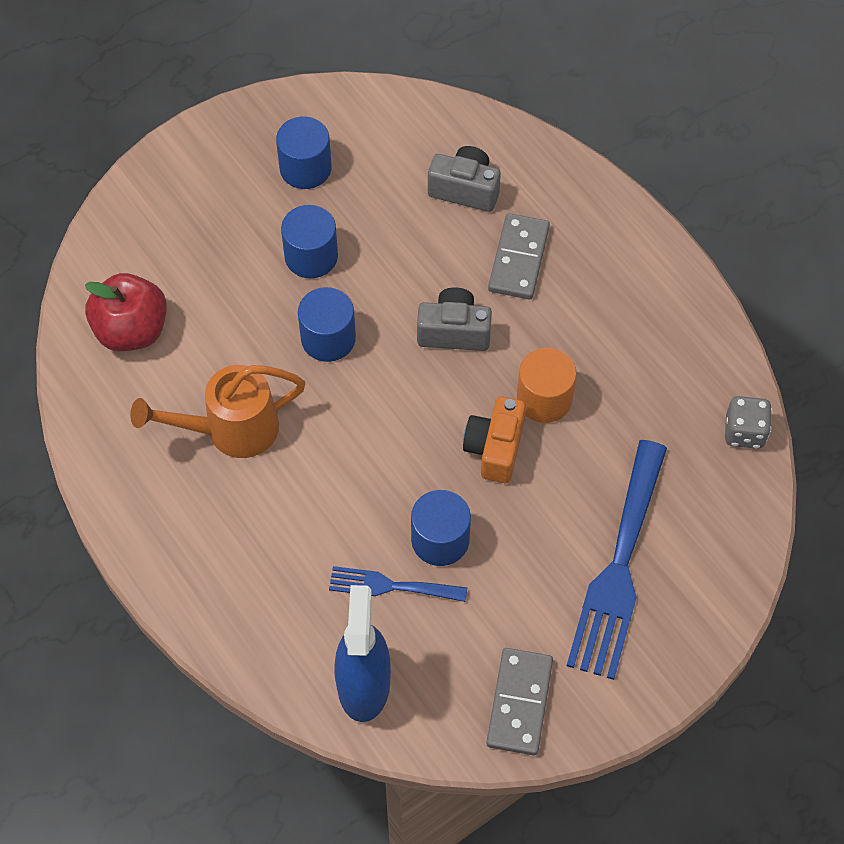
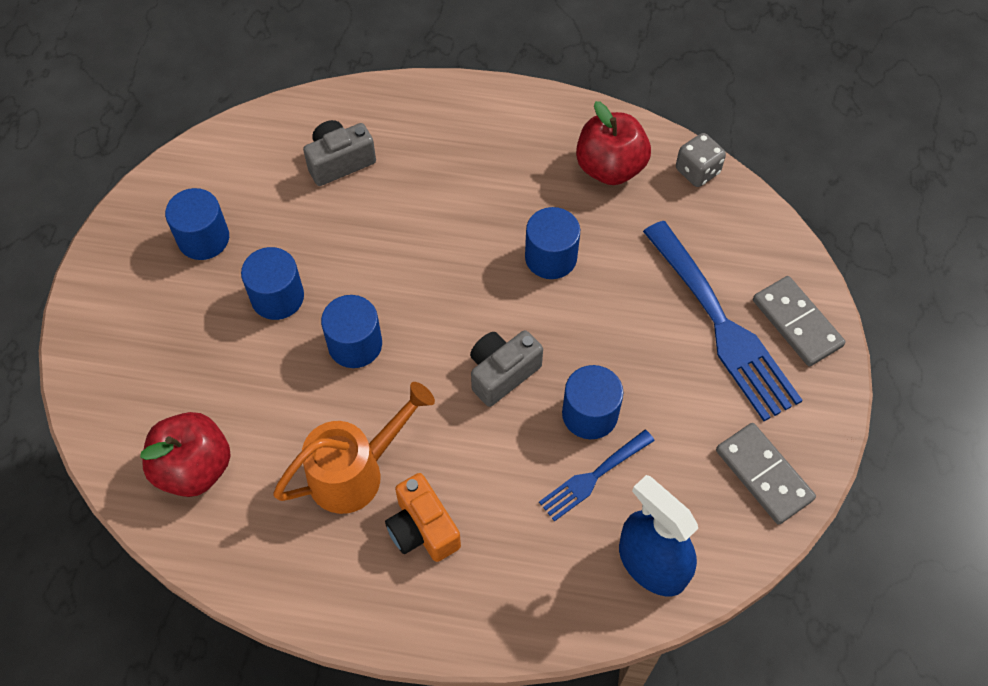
camera: 45 degrees left, 0 degrees up
orange watering can [130,365,306,458] -> orange watering can turned 150 degrees counterclockwise [273,382,435,514]
grey camera [417,287,492,351] -> grey camera moved to [470,330,543,407]
orange camera [463,397,526,483] -> orange camera moved to [385,473,461,562]
grey domino [488,213,550,299] -> grey domino moved to [753,276,845,367]
orange cylinder [517,348,577,423] -> blue cylinder [525,207,580,279]
none -> red apple [576,101,651,185]

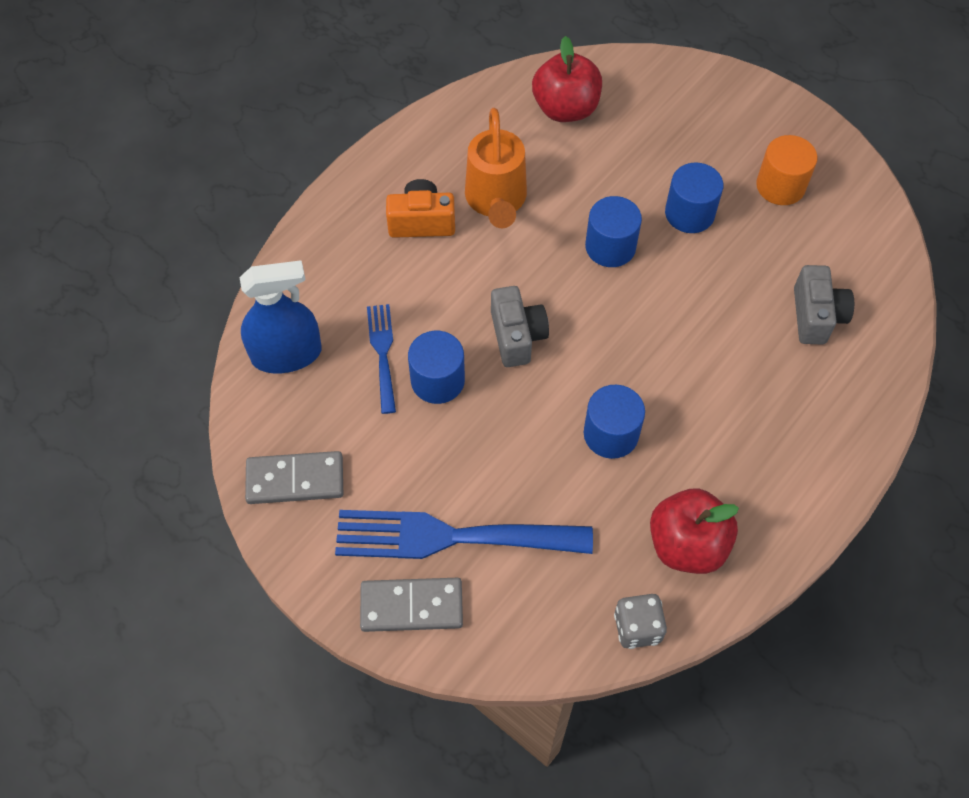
camera: 120 degrees right, 0 degrees up
blue cylinder [165,188,229,260] -> orange cylinder [756,135,817,205]

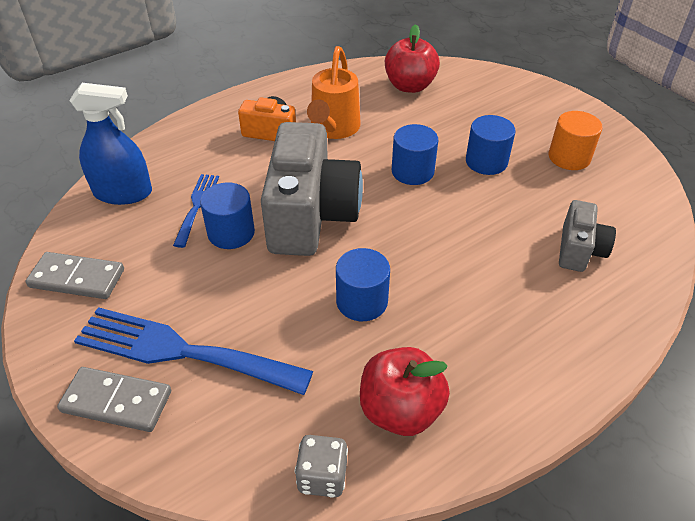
camera: 15 degrees right, 15 degrees down
grey camera [491,286,549,367] -> grey camera [261,122,363,256], size x1.98

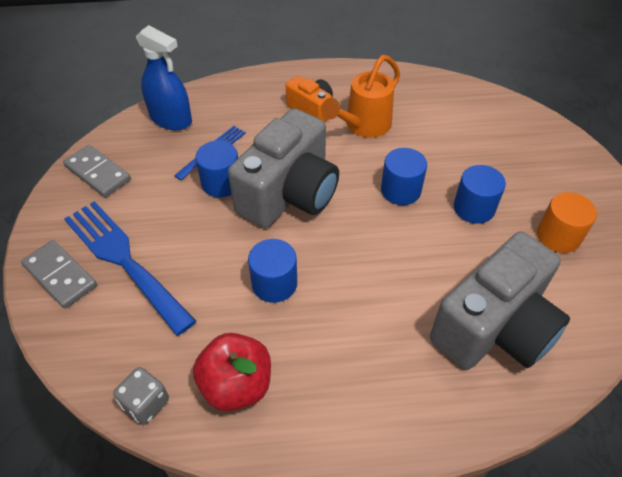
camera: 30 degrees right, 5 degrees up
red apple [385,24,440,93] -> none
grey camera [559,200,616,272] -> grey camera [430,232,570,370], size x1.98

